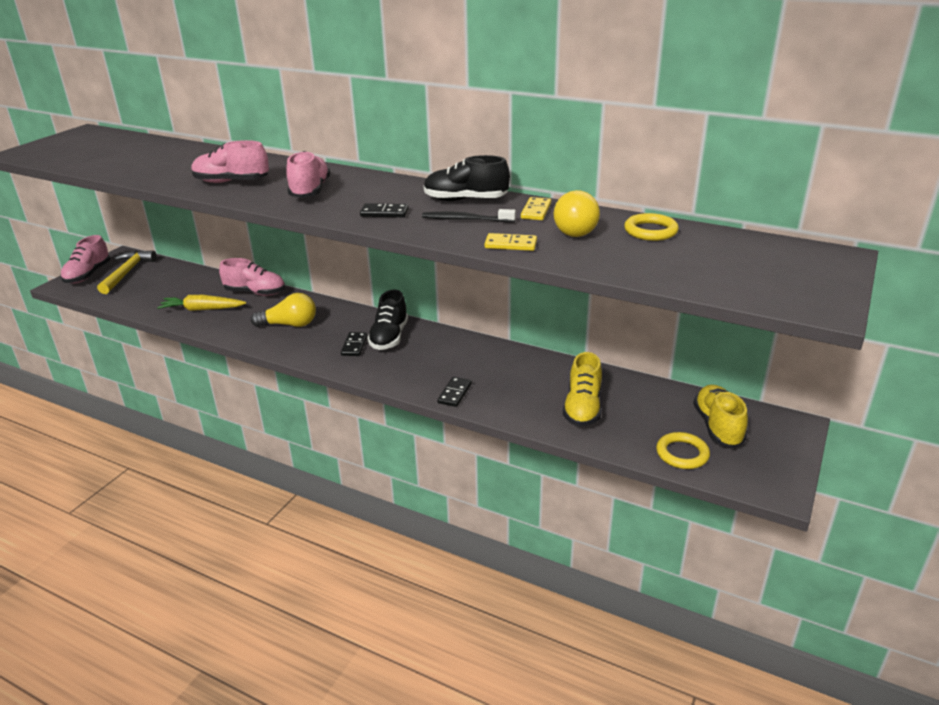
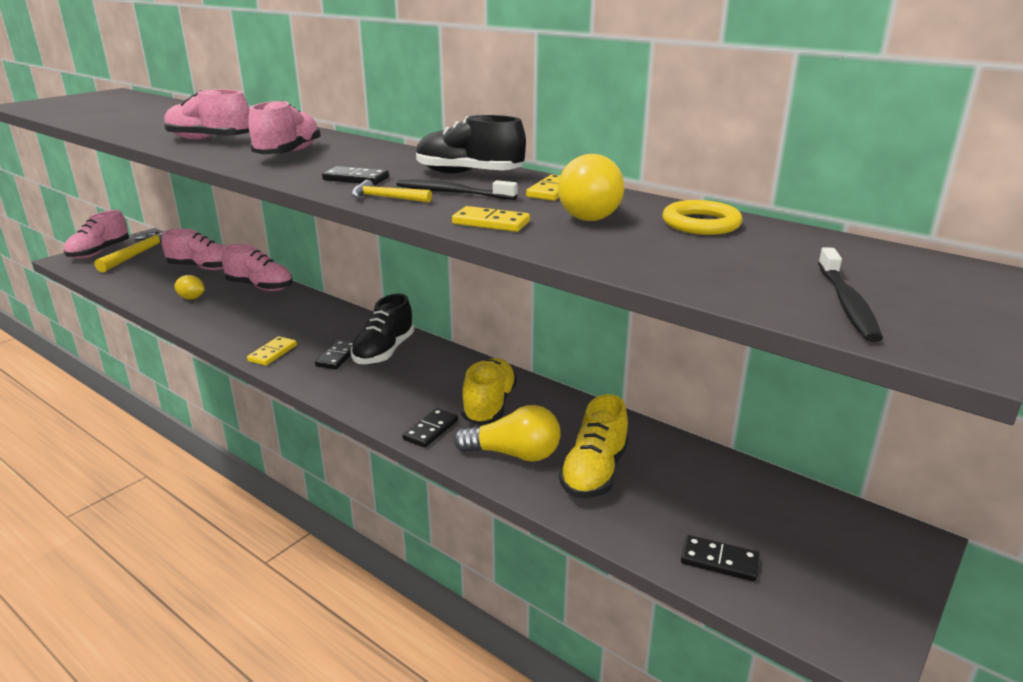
camera: 10 degrees right, 5 degrees down
yellow carrot [157,295,246,311] -> yellow lemon [175,275,205,300]
yellow light bulb [251,293,316,327] -> yellow light bulb moved to [453,405,561,462]
yellow ring [656,432,710,469] -> black domino [681,535,760,582]
yellow shoe [693,385,748,447] -> yellow shoe moved to [461,358,517,425]
none -> pink shoe [161,229,224,270]
none -> yellow domino [247,336,297,366]
none -> yellow hammer [351,180,432,203]
none -> black toothbrush [818,247,883,342]

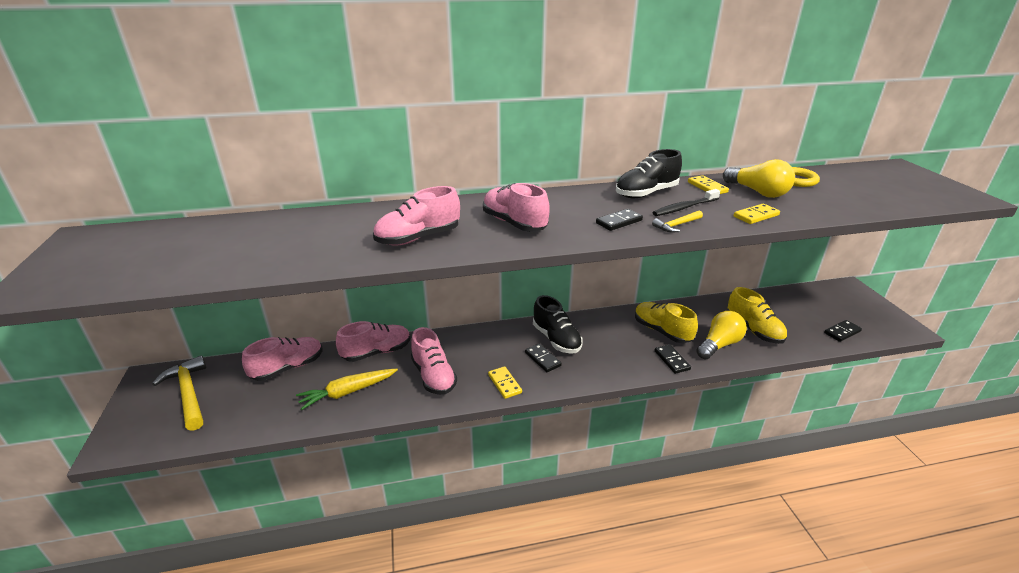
camera: 50 degrees left, 5 degrees up
pink shoe [64,210,129,259] -> pink shoe moved to [411,327,457,395]
yellow lemon [175,275,205,300] -> yellow carrot [296,369,398,410]
black toothbrush [818,247,883,342] -> none

